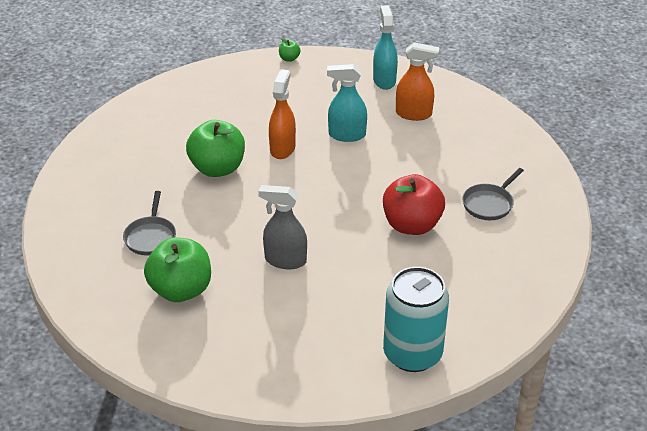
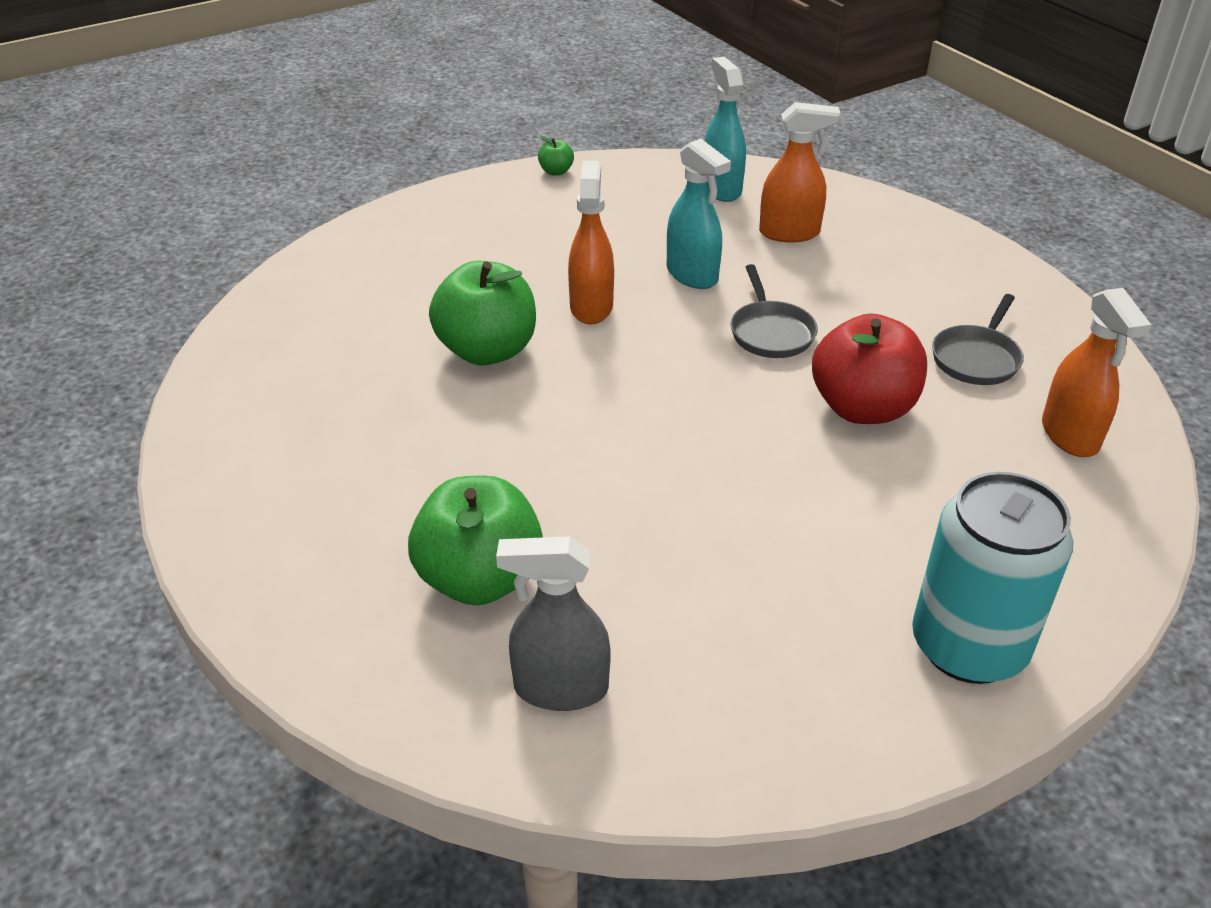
camera: 10 degrees left, 0 degrees up
grey pan [123,191,176,256] -> grey pan moved to [731,264,818,358]
grey spray bottle [258,185,307,269] -> grey spray bottle moved to [496,536,611,711]
turquoise spray bottle [327,64,367,142] -> turquoise spray bottle turned 120 degrees counterclockwise [667,139,731,289]
none -> orange spray bottle [1042,288,1151,457]

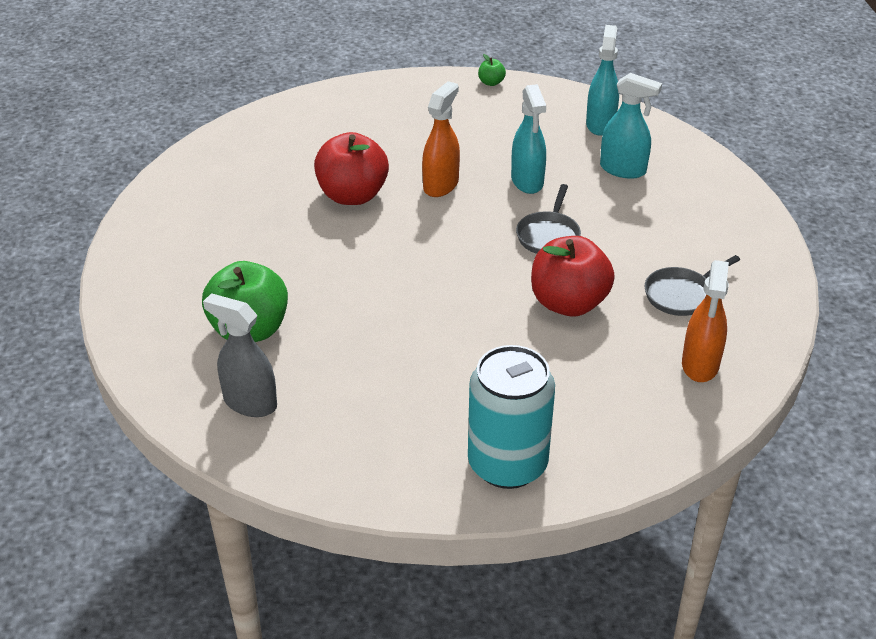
camera: 25 degrees right, 0 degrees up
green apple [429,261,536,365] -> red apple [314,132,389,205]
orange spray bottle [759,102,841,243] -> turquoise spray bottle [600,73,662,179]

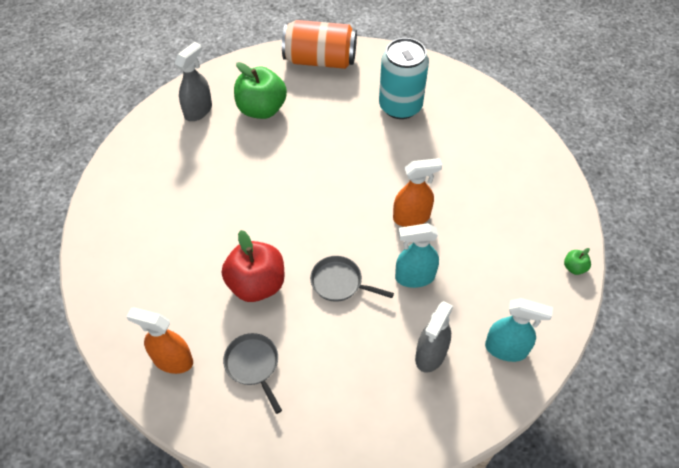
camera: 95 degrees right, 15 degrees up
red apple [314,132,389,205] -> none
orange spray bottle [422,81,460,197] -> orange spray bottle turned 45 degrees counterclockwise [393,158,442,227]
turquoise can [468,345,555,489] -> turquoise can moved to [379,38,429,119]
turquoise spray bottle [600,73,662,179] -> grey spray bottle [415,301,453,373]
none -> orange can [282,20,357,69]

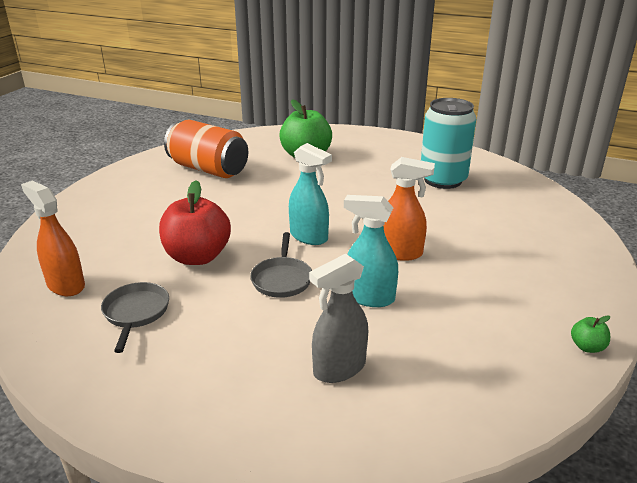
camera: 25 degrees right, 25 degrees down
grey spray bottle [174,42,212,121] -> none
orange can [282,20,357,69] -> orange can moved to [164,120,248,178]
grey pan [310,256,394,302] -> grey pan turned 135 degrees counterclockwise [250,232,312,298]
turquoise spray bottle [485,298,553,362] -> turquoise spray bottle moved to [289,143,332,245]

